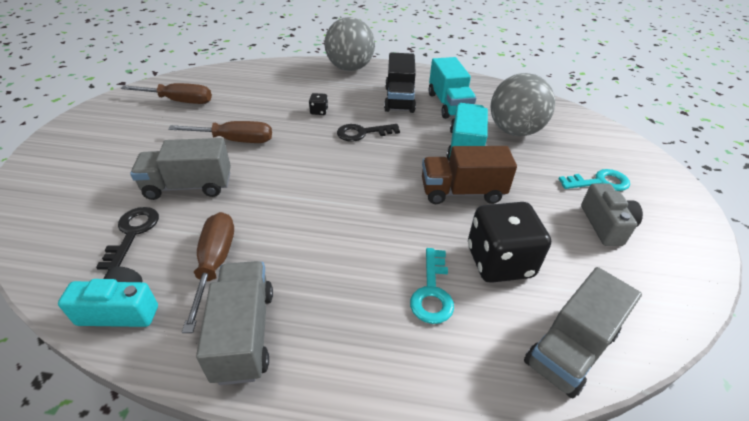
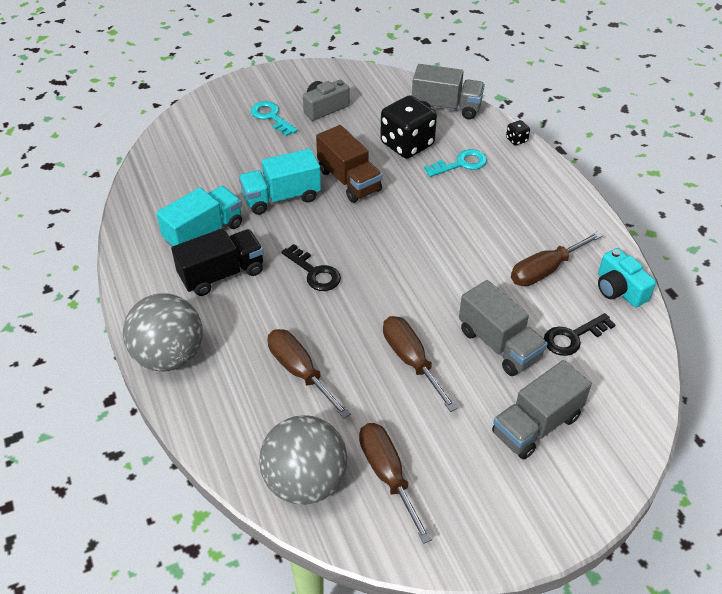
camera: 120 degrees left, 5 degrees up
grey truck [196,261,273,385] -> grey truck moved to [492,360,592,460]
black dice [309,93,328,115] -> black dice moved to [506,120,530,146]
grey ball [490,73,555,136] -> grey ball moved to [259,415,347,505]
none -> brown screwdriver [267,329,351,418]

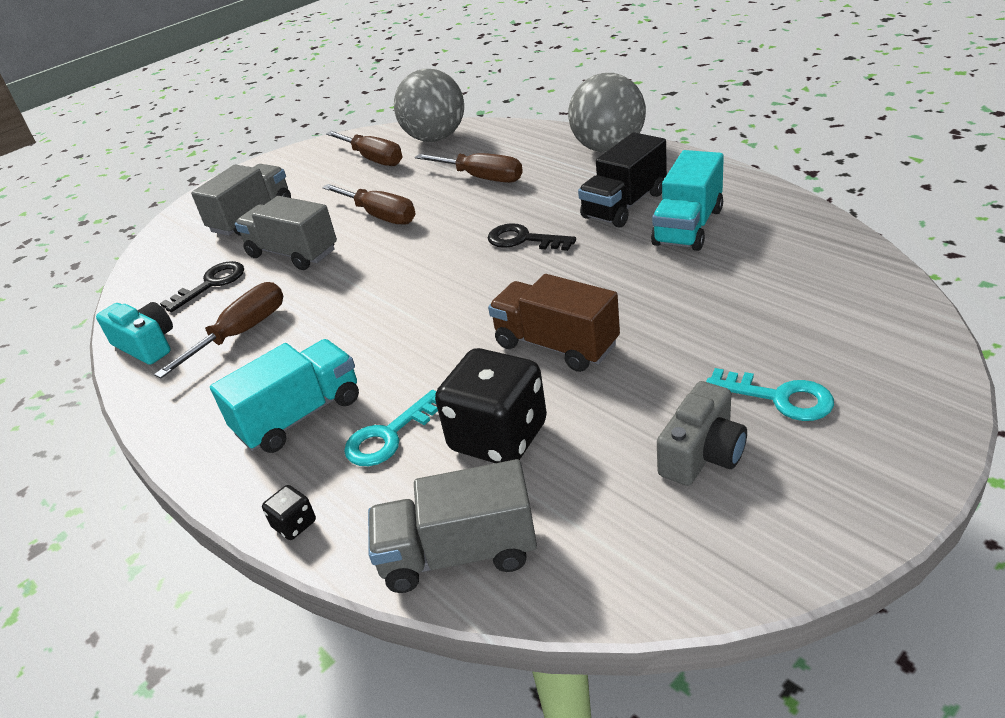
camera: 165 degrees right, 10 degrees down
turquoise truck [239,149,321,215] -> turquoise truck moved to [210,339,359,453]

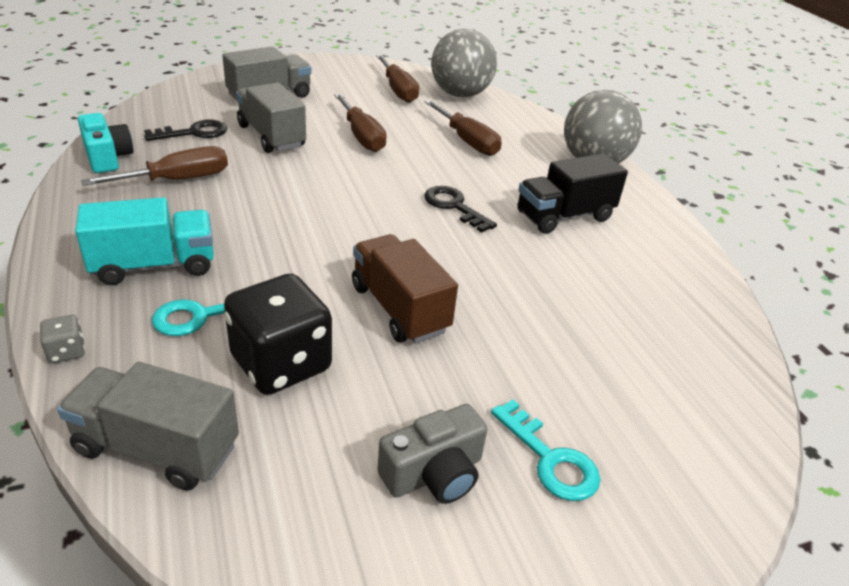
camera: 15 degrees right, 0 degrees up
black dice [262,485,316,540] -> grey dice [39,315,85,363]
turquoise truck [651,150,724,251] -> none

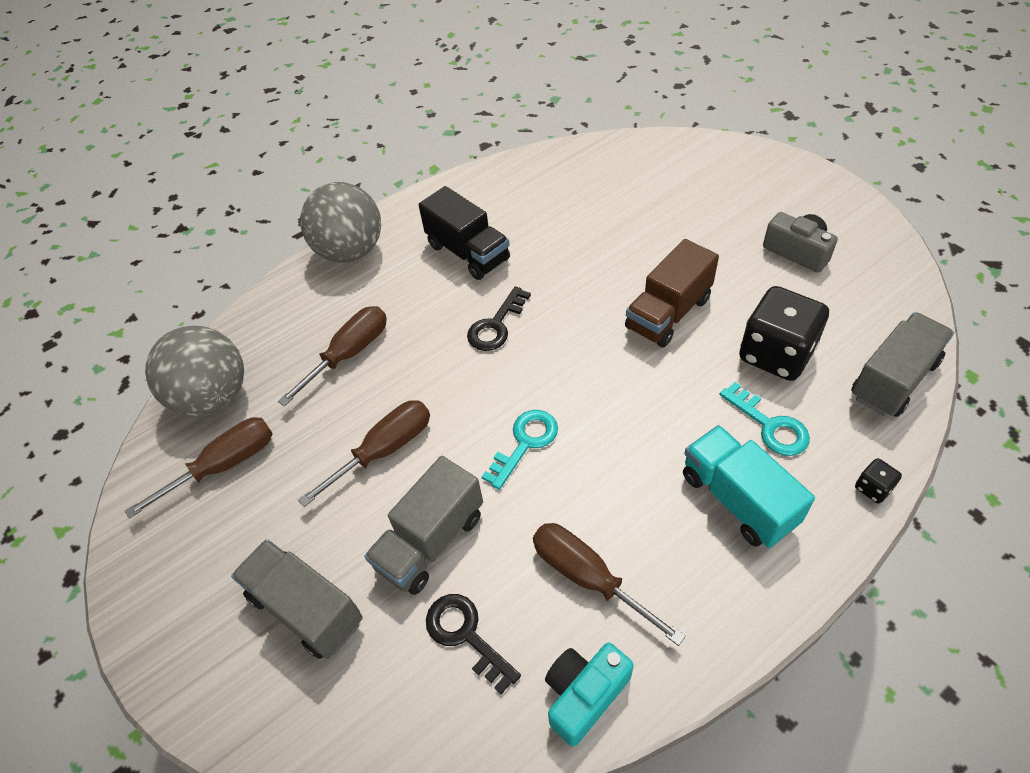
camera: 100 degrees left, 15 degrees up
grey dice [39,315,85,363] -> black dice [855,458,902,503]
grey truck [57,362,239,491] -> grey truck turned 135 degrees counterclockwise [851,312,954,417]
turquoise key [491,400,600,501] -> turquoise key moved to [482,410,558,490]

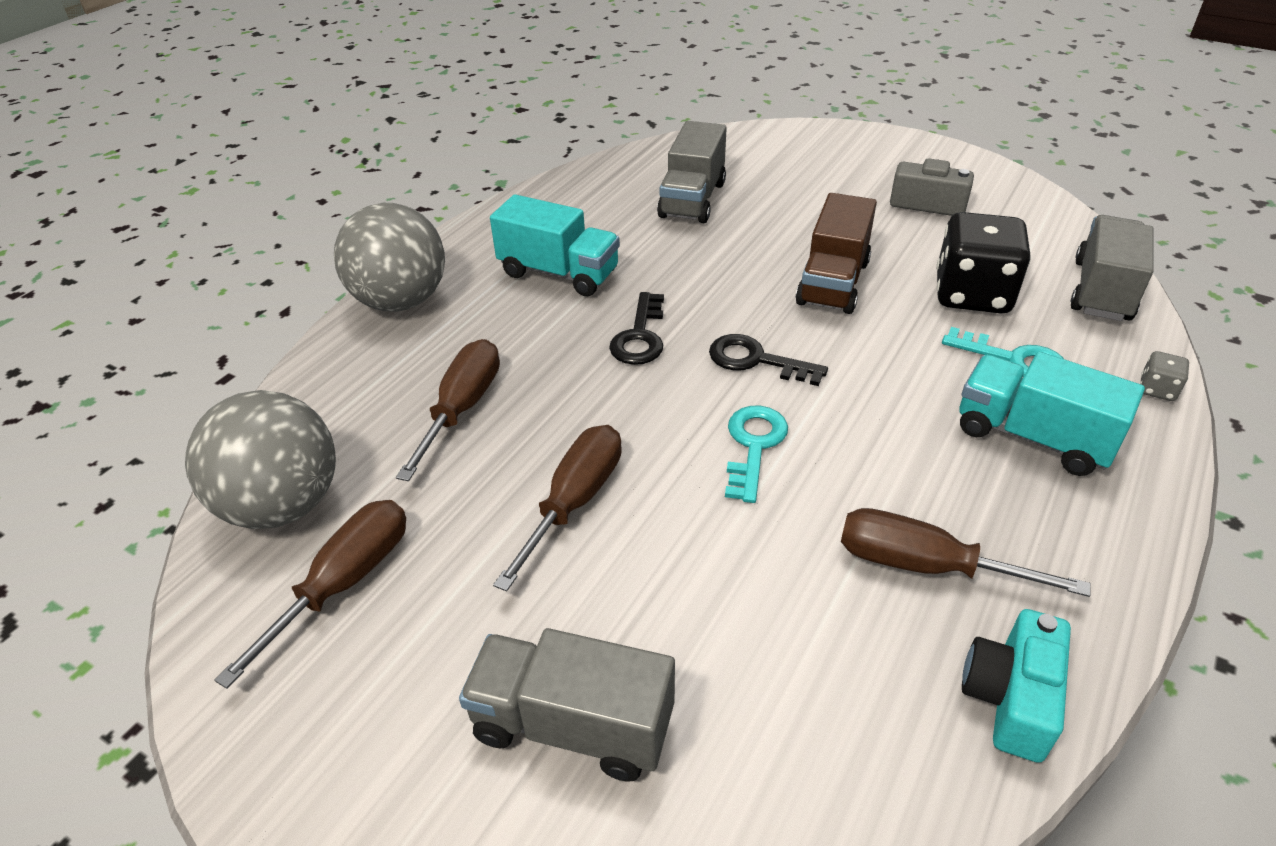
camera: 25 degrees left, 10 degrees down
grey truck [364,456,483,595] -> grey truck moved to [657,121,727,223]
black truck [419,186,510,280] -> turquoise truck [490,194,620,296]
black key [426,594,521,694] -> black key moved to [709,334,828,386]
black dice [855,458,902,503] -> grey dice [1140,351,1189,401]

